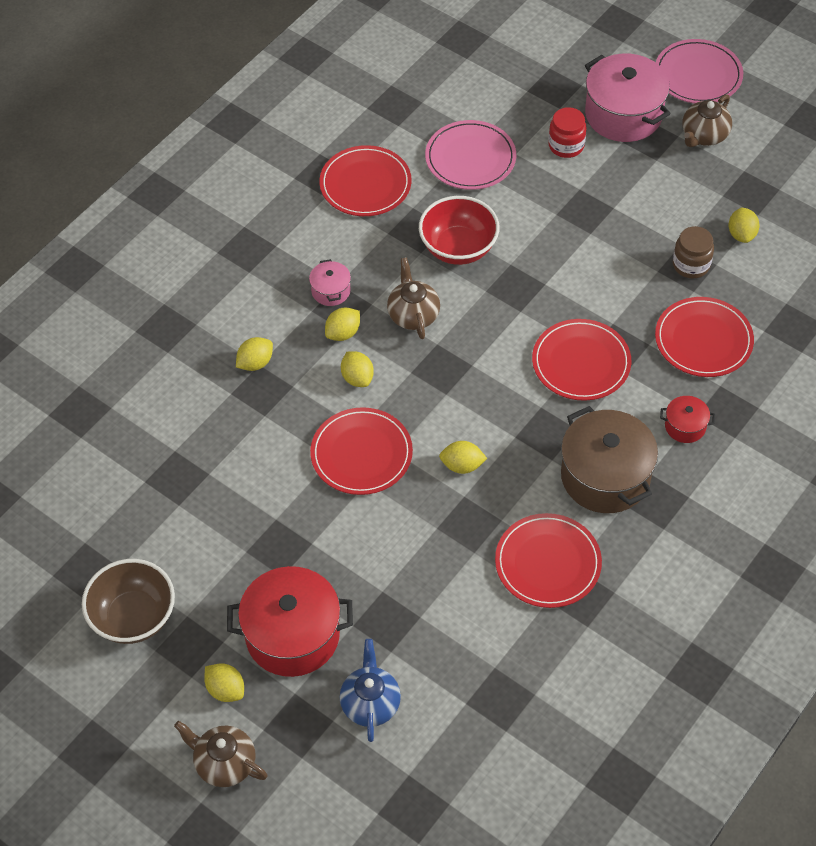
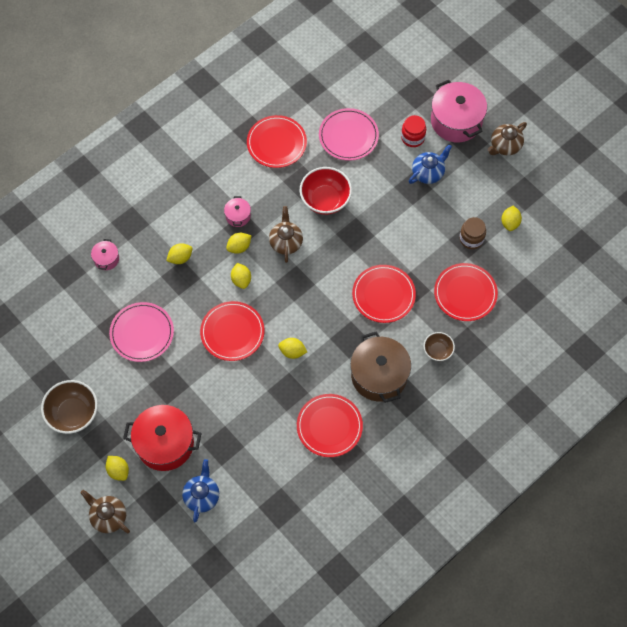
camera: 10 degrees right, 10 degrees up
pink plate [656,39,743,103] -> pink plate moved to [109,302,174,362]
red pot [660,396,715,443] -> brown bowl [424,332,455,361]
none -> pink pot [91,239,119,270]
none -> blue teapot [409,144,452,184]

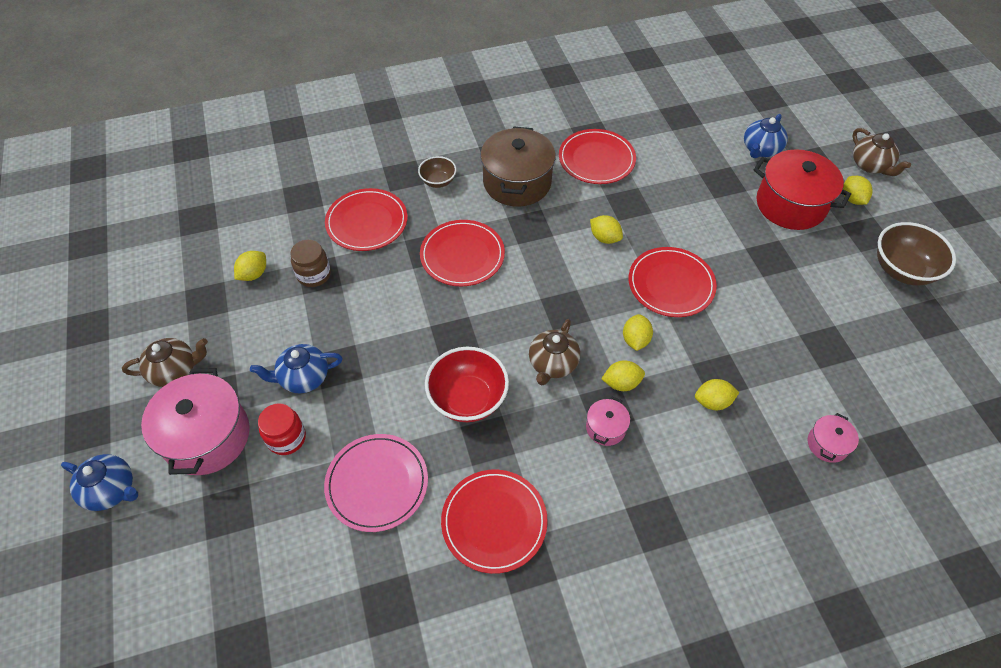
camera: 155 degrees left, 10 degrees down
pink plate [109,302,174,362] -> none
none -> blue teapot [61,454,138,511]

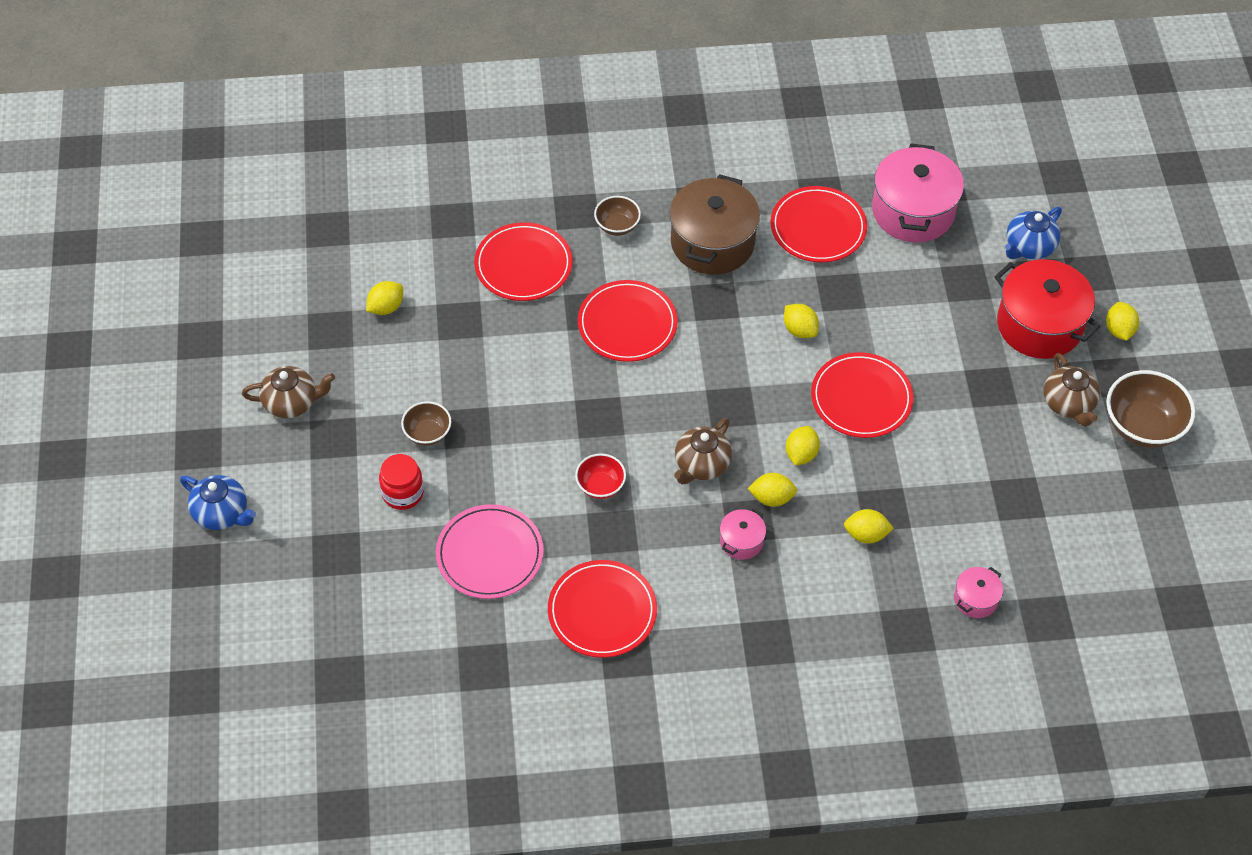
camera: 10 degrees right, 0 degrees up
pink pot [141,368,250,475] -> pink pot moved to [872,143,964,242]
blue teapot [250,344,343,394] -> brown bowl [401,401,451,446]
brown jar [290,240,331,287] -> none
red bowl [425,347,509,422] -> red bowl [575,454,626,499], size x0.57
brown teapot [853,128,911,176] -> brown teapot moved to [1044,353,1100,427]

